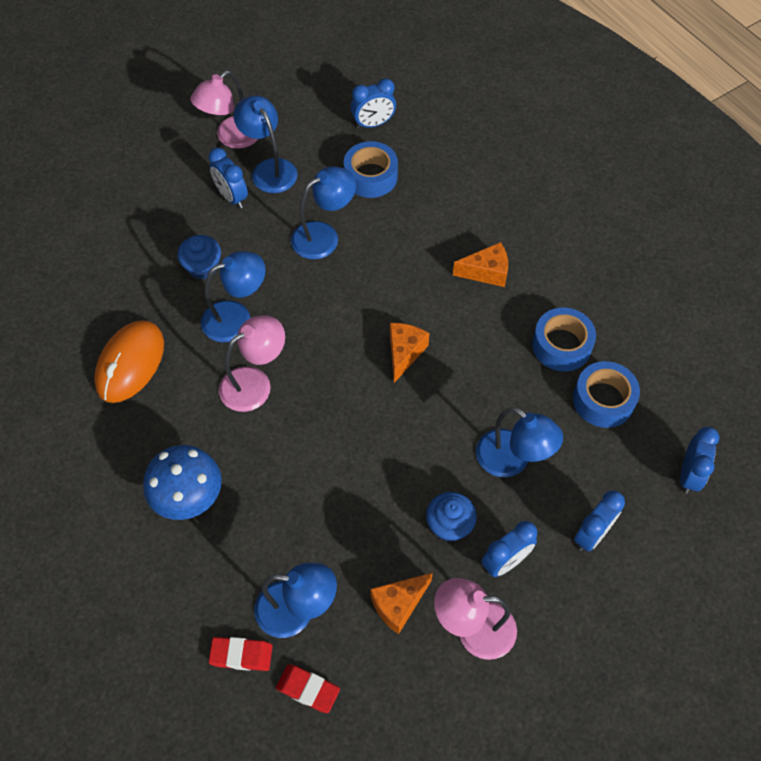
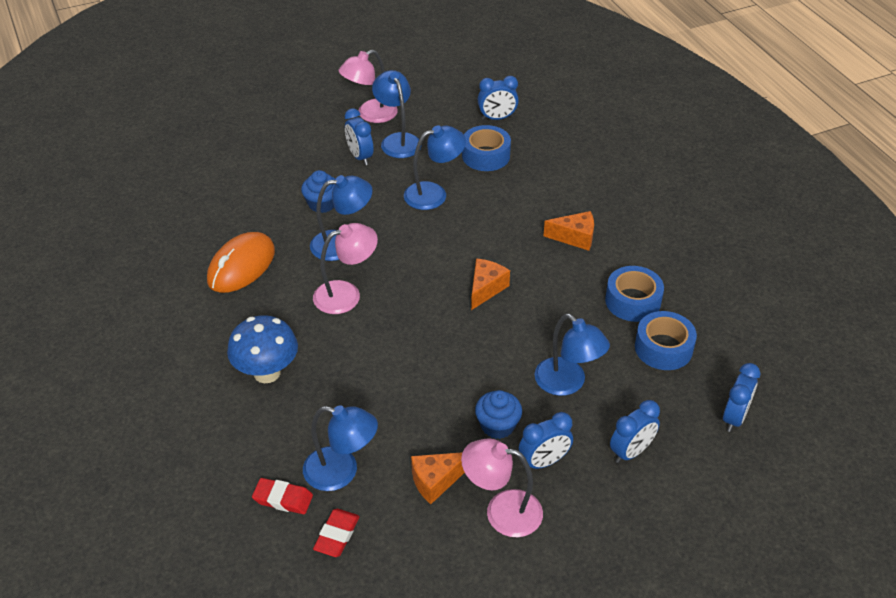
camera: 10 degrees right, 15 degrees down
red eraser [276,664,340,713] -> red eraser turned 75 degrees clockwise [313,509,360,557]

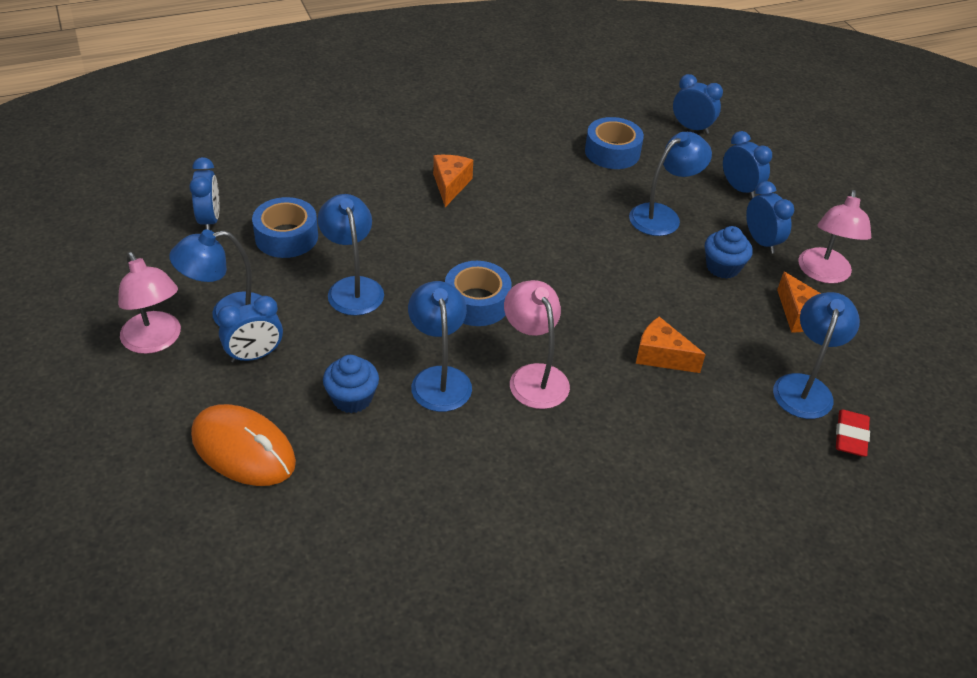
camera: 90 degrees left, 0 degrees up
orange mouse [207,232,275,293] -> orange mouse moved to [191,404,296,486]
blue mushroom [227,315,298,383] -> none
red eraser [313,509,360,557] -> none
orange cheese [471,258,510,310] -> orange cheese moved to [636,317,706,373]
blue tape [605,266,664,322] -> blue tape moved to [445,261,512,326]

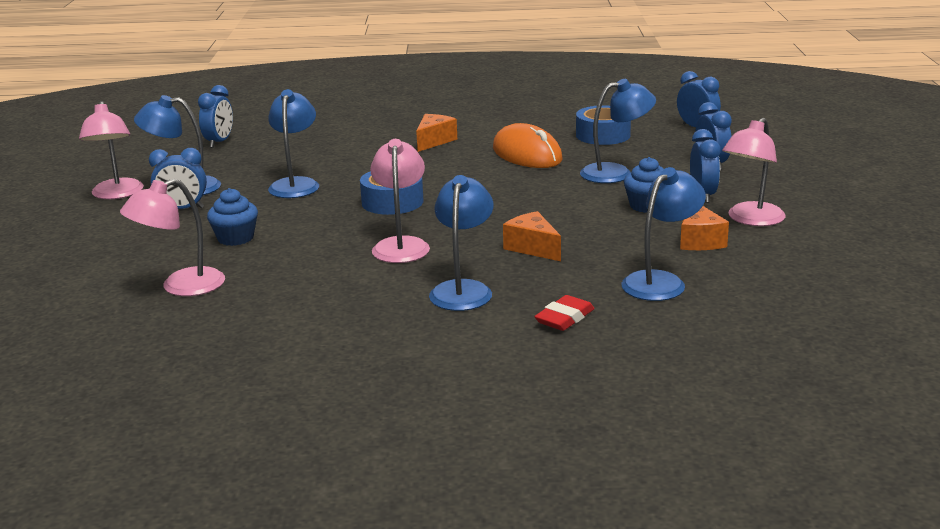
camera: 25 degrees right, 20 degrees down
orange mouse [191,404,296,486] -> orange mouse moved to [493,123,562,168]
blue tape [252,197,318,258] -> none
blue lamp [408,281,472,412] -> blue lamp moved to [429,175,493,311]
red eraser [836,410,870,457] -> red eraser moved to [534,295,595,331]
none -> pink lamp [120,179,225,296]

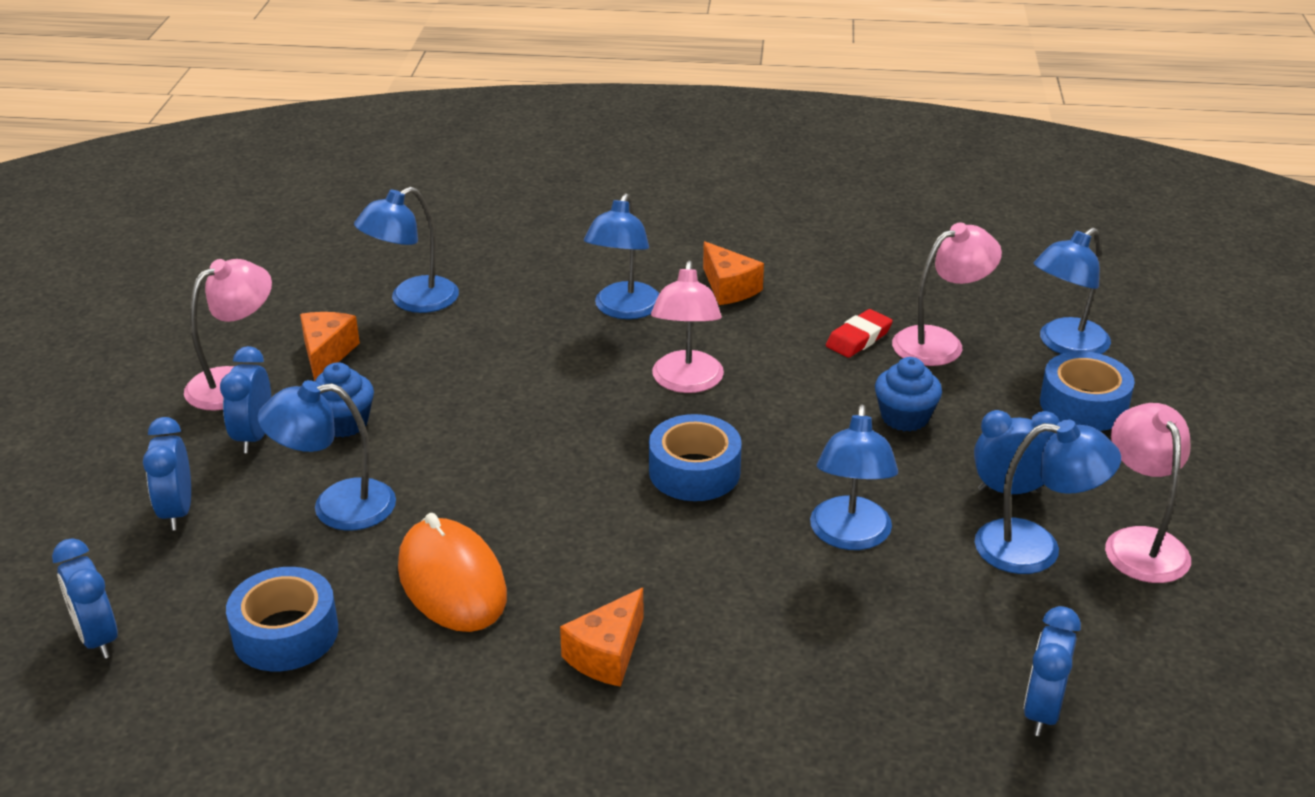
camera: 175 degrees left, 10 degrees up
orange cheese [503,211,561,261] -> orange cheese moved to [703,241,764,305]
red eraser [534,295,595,331] -> red eraser moved to [826,309,893,358]
none -> blue lamp [1034,228,1111,354]
none -> blue tape [1040,351,1135,431]

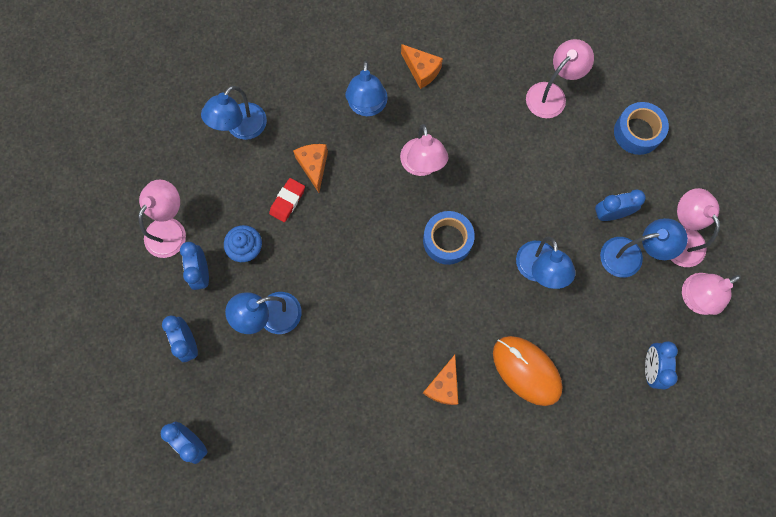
camera: 15 degrees left, 40 degrees up
blue tape [226,567,338,671] -> none
orange cheese [300,312,360,381] -> orange cheese moved to [293,144,328,193]
orange mouse [398,513,507,632] -> orange mouse moved to [493,336,563,406]
red eraser [826,309,893,358] -> red eraser moved to [269,178,305,222]
blue cupcake [875,357,942,431] -> none
blue lamp [1034,228,1111,354] -> none
none -> pink lamp [682,273,741,315]

